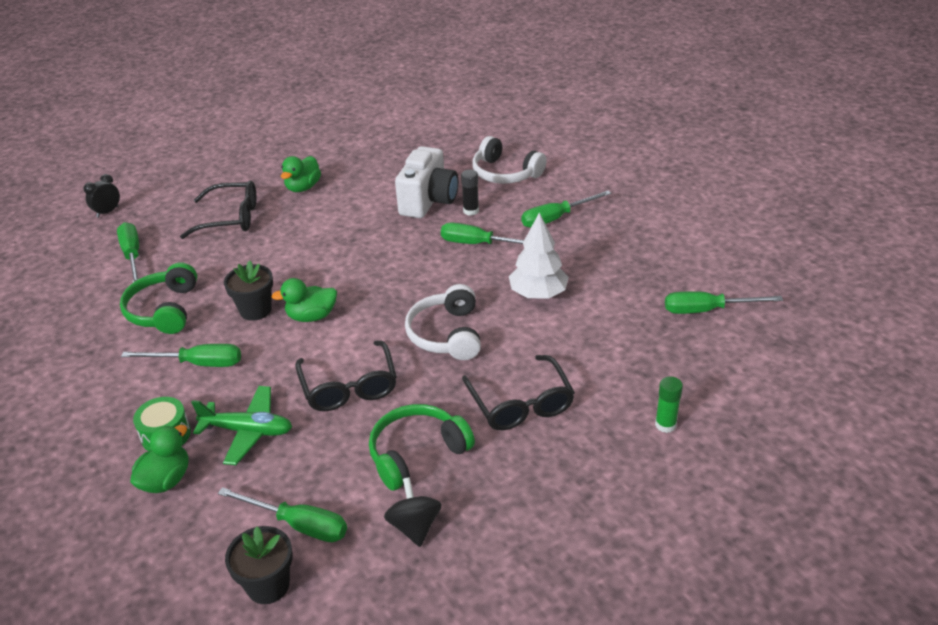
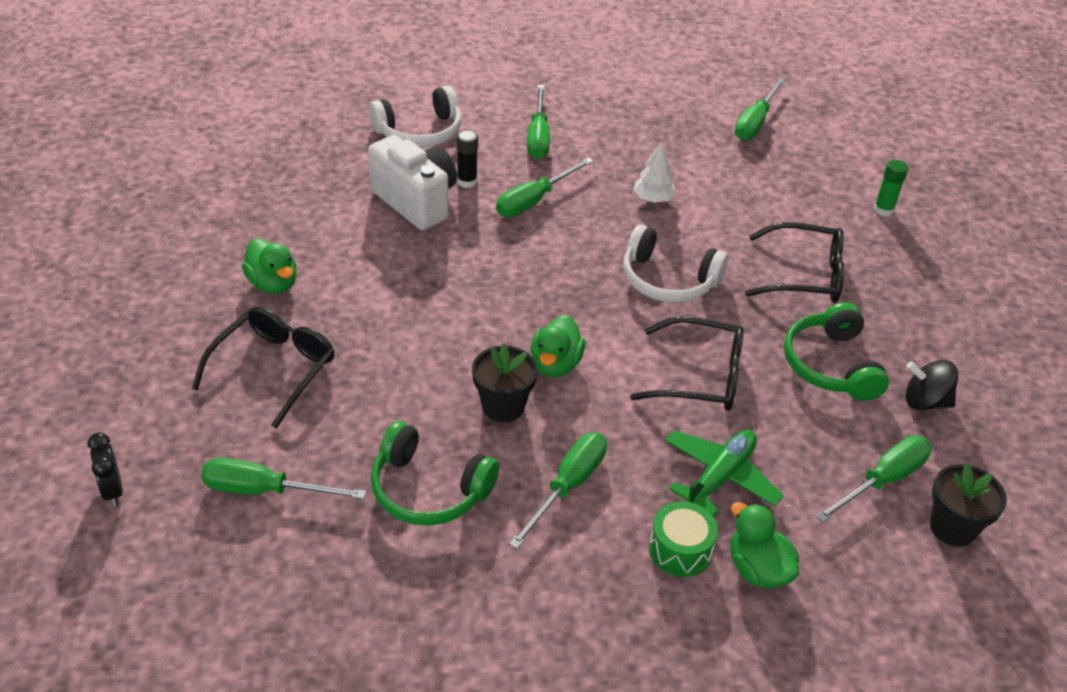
camera: 65 degrees left, 5 degrees up
white tree [509,213,569,299] -> white tree [633,141,676,203], size x0.64

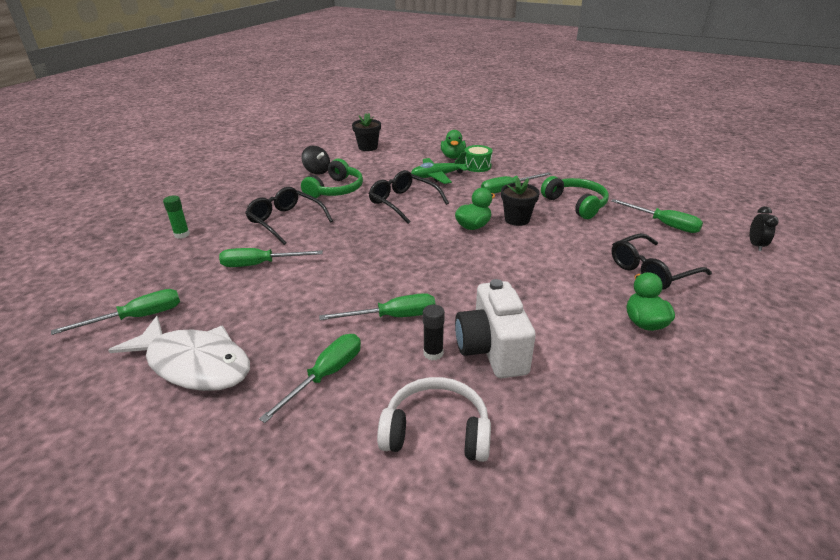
camera: 145 degrees left, 10 degrees down
white headphones [623,225,728,303] -> none
white tree [633,141,676,203] -> none
green screwdriver [816,436,932,522] -> green screwdriver moved to [219,248,323,267]
none -> white fish [108,316,250,391]

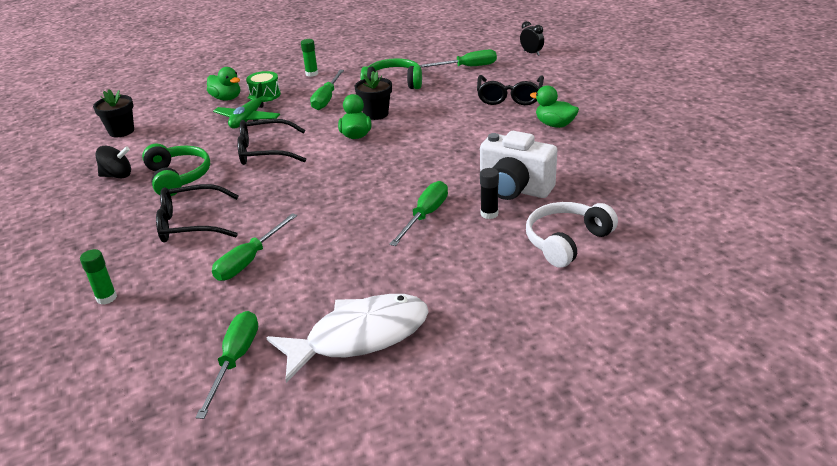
camera: 50 degrees left, 0 degrees up
green screwdriver [259,334,361,423] -> none
none -> green glue stick [301,39,318,77]

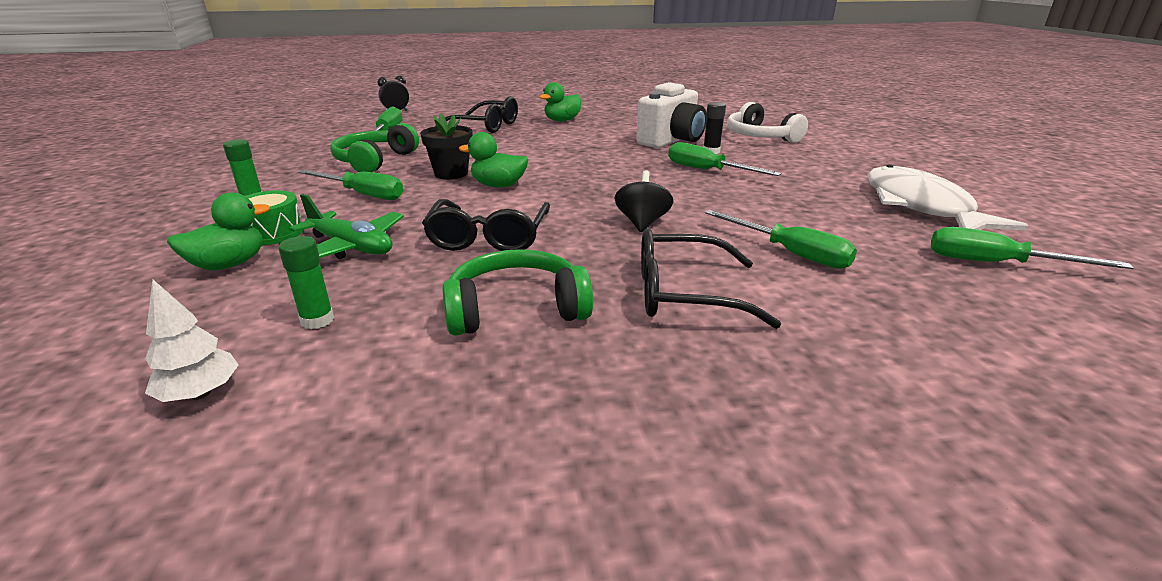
camera: 80 degrees left, 5 degrees down
green glue stick [80,249,117,305] -> green glue stick moved to [278,236,334,329]
black flower pot [93,89,134,137] -> white tree [145,279,239,402]
black spinning top [95,146,131,178] -> black spinning top moved to [614,170,673,232]
black glasses [156,184,239,243] -> black glasses turned 90 degrees clockwise [641,229,781,329]

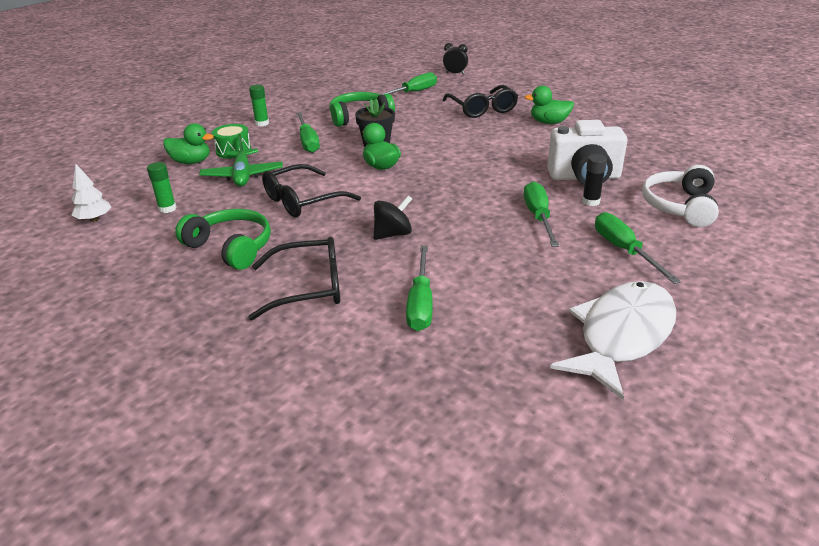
camera: 50 degrees right, 5 degrees up
black glasses [641,229,781,329] -> black glasses turned 120 degrees clockwise [248,237,340,320]
green screwdriver [931,227,1134,269] -> green screwdriver moved to [595,212,681,284]

